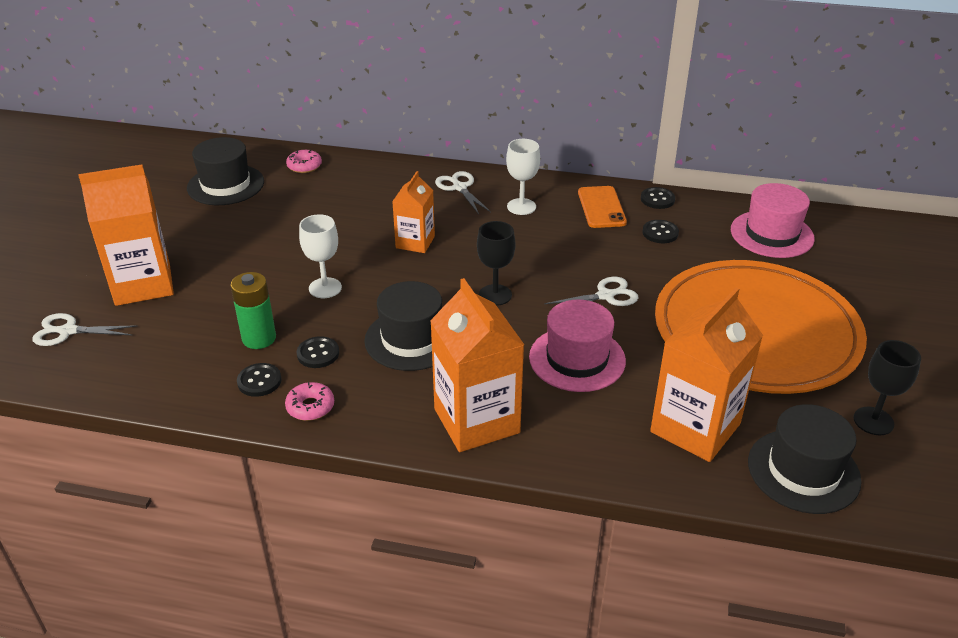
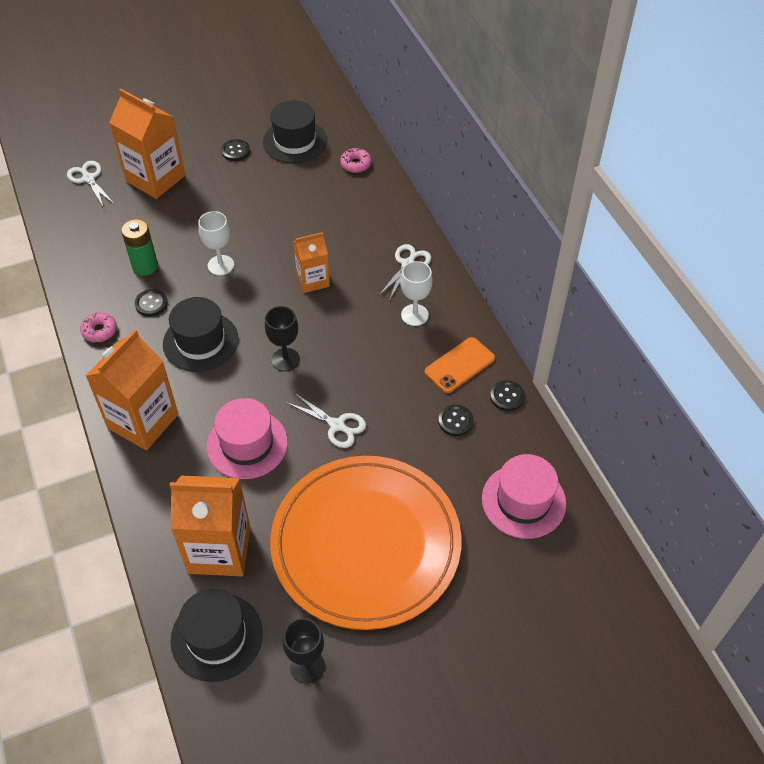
camera: 55 degrees right, 15 degrees up
black button [237,363,281,397] -> black button moved to [221,139,250,161]

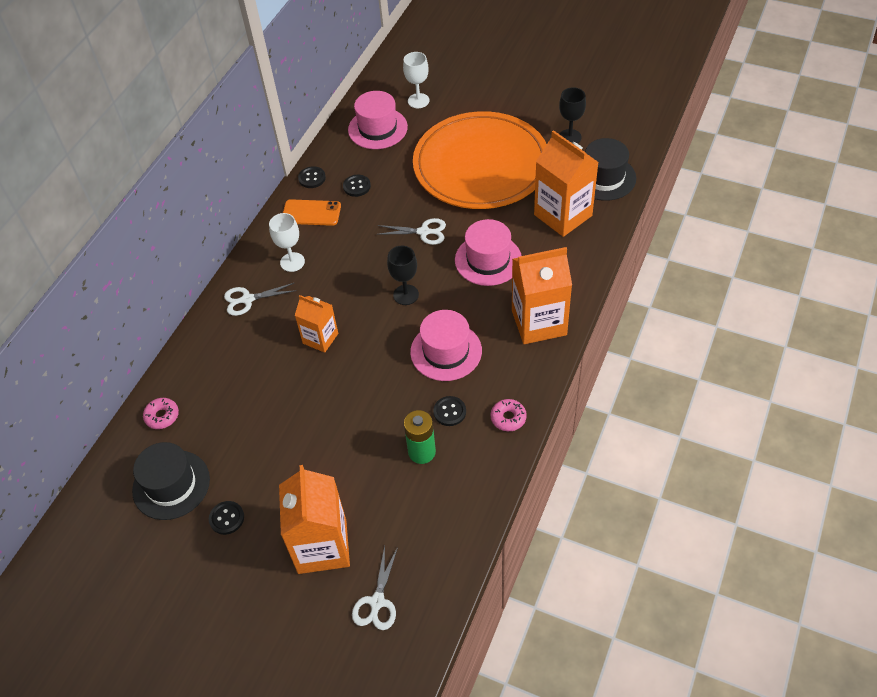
camera: 130 degrees left, 0 degrees up
black hat [163,297,239,372] -> pink hat [410,310,482,381]
white goblet [198,211,234,275] -> white goblet moved to [403,52,429,108]
white scissors [288,393,366,448] -> white scissors turned 105 degrees clockwise [376,218,446,245]

